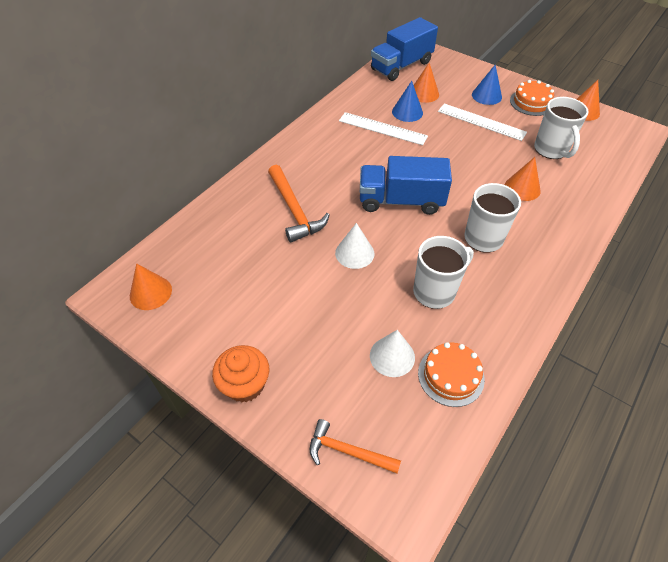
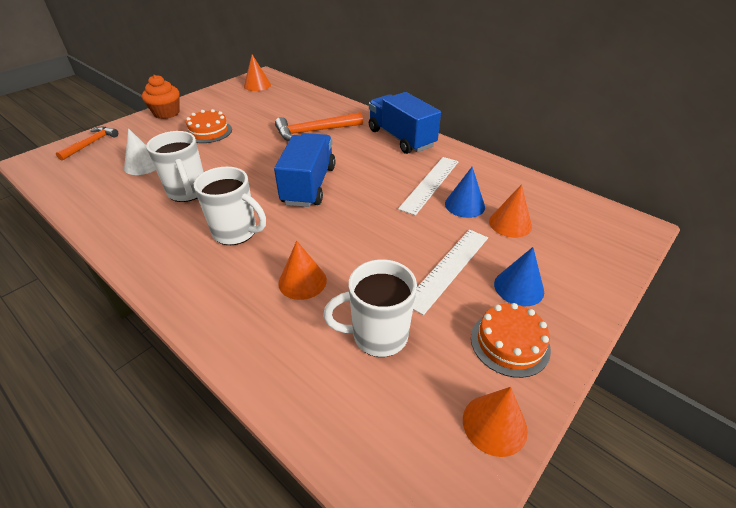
camera: 95 degrees right, 10 degrees down
white cone [335,223,374,269] -> none
blue truck [371,17,438,81] -> blue truck moved to [369,92,441,154]
orange cake [418,342,485,407] -> orange cake moved to [186,109,232,143]

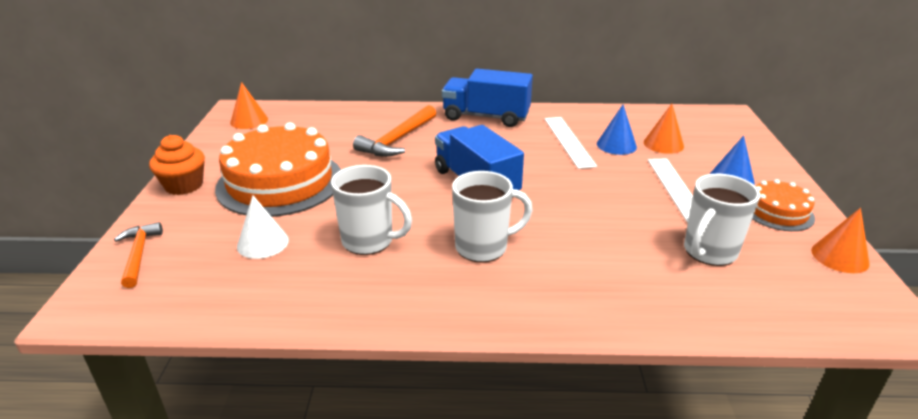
camera: 40 degrees left, 10 degrees down
orange cake [186,109,232,143] -> orange cake [215,122,341,217], size x2.01
orange cone [278,241,327,300] -> none

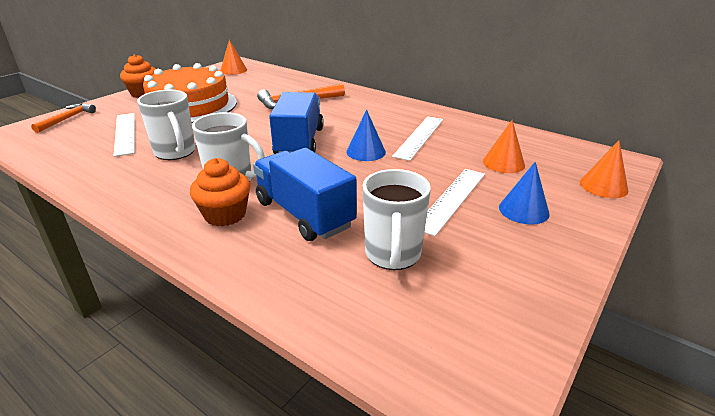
camera: 35 degrees right, 0 degrees up
white cone [237,195,289,259] -> white ruler [114,113,135,157]
blue truck [442,69,533,127] -> blue truck moved to [253,148,357,241]
blue cone [597,105,637,155] -> blue cone moved to [346,110,386,161]
white mug [684,174,760,266] -> white mug turned 75 degrees counterclockwise [363,169,431,270]
orange cake [752,179,815,231] -> none
orange cone [811,208,870,273] -> orange cone moved to [580,140,628,198]
none -> orange cupcake [190,158,250,227]

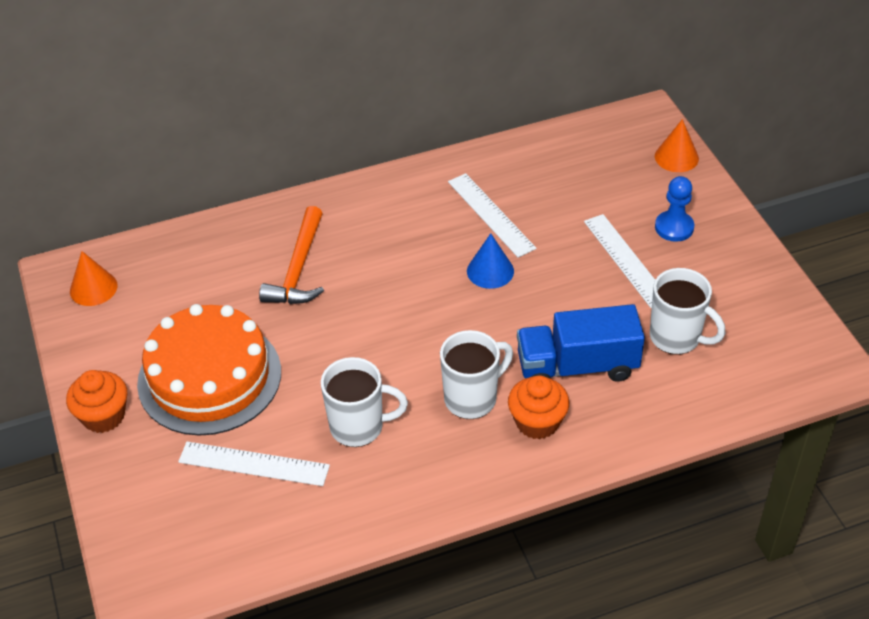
camera: 55 degrees left, 15 degrees up
orange hammer [31,103,96,133] -> none
blue truck [269,92,324,154] -> none
orange cone [483,120,525,173] -> none
blue cone [499,162,549,225] -> blue pawn [655,176,694,242]

